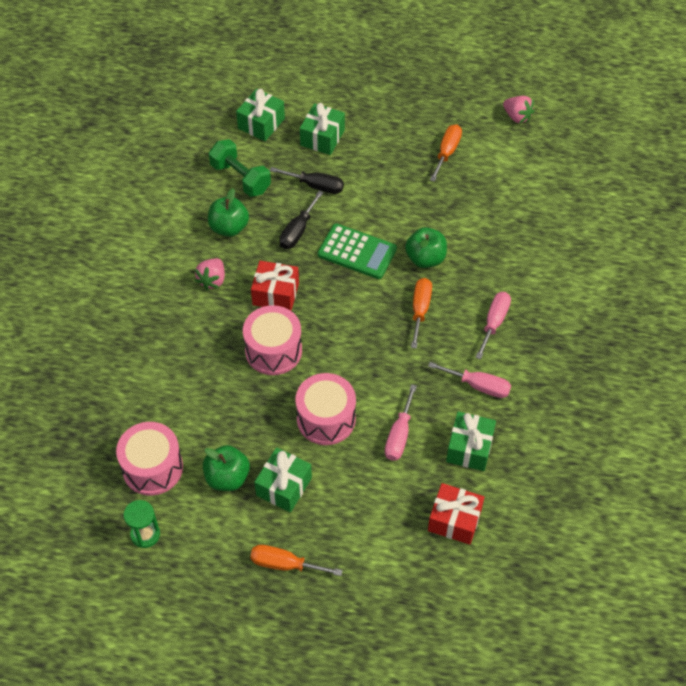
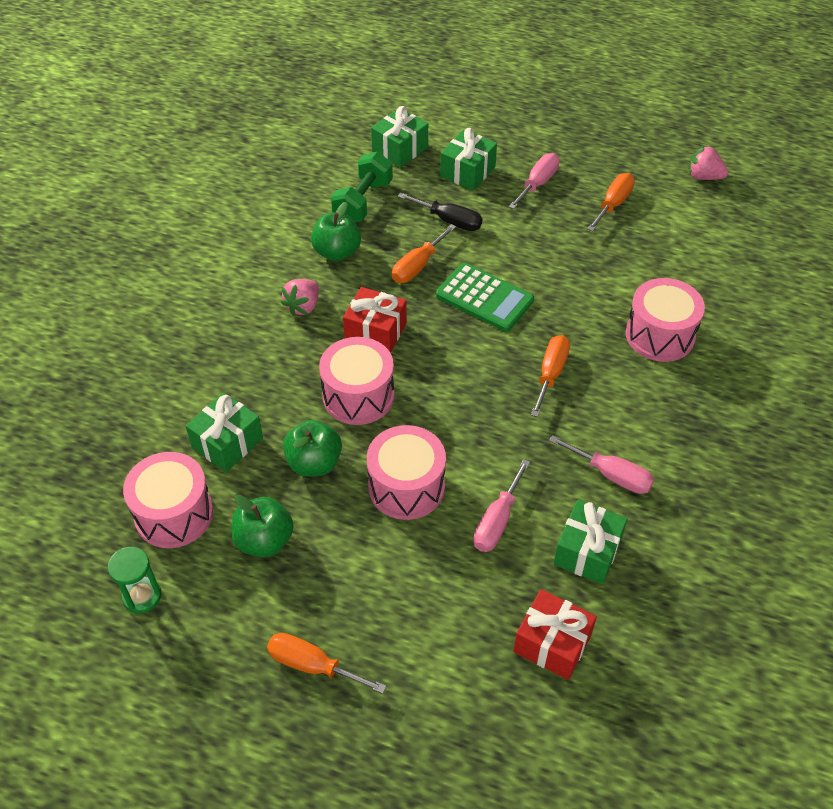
camera: 10 degrees right, 5 degrees down
green dumbbell [209,139,271,197] -> green dumbbell turned 60 degrees clockwise [331,152,393,223]
green gift [254,448,312,512] -> green gift moved to [186,393,263,472]
black screwdriver [279,191,324,249] -> orange screwdriver [392,224,456,283]
green apple [405,227,447,268] -> green apple moved to [283,420,342,477]
pink screwdriver [475,292,511,360] -> pink screwdriver moved to [509,153,560,209]
pink strawberry [503,96,535,124] -> pink strawberry turned 150 degrees clockwise [689,145,728,180]
none -> pink drum [626,278,705,362]

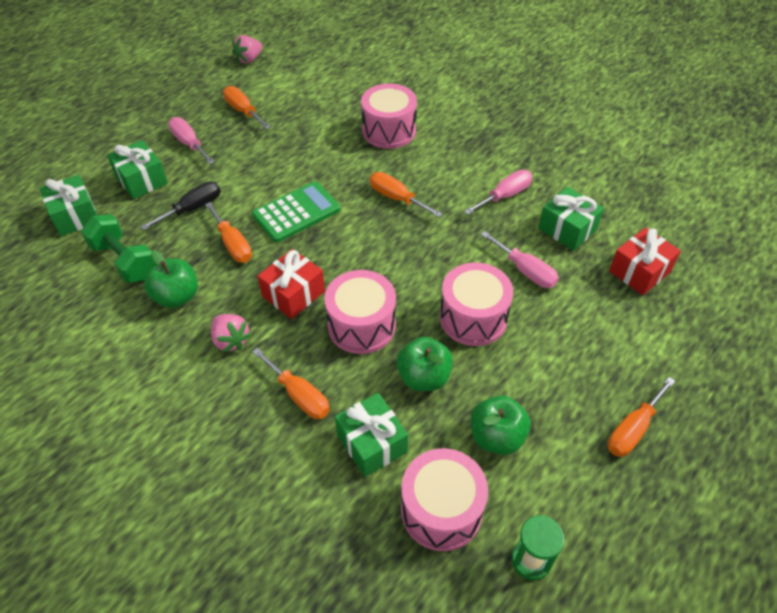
camera: 70 degrees left, 0 degrees up
none -> orange screwdriver [252,348,330,419]

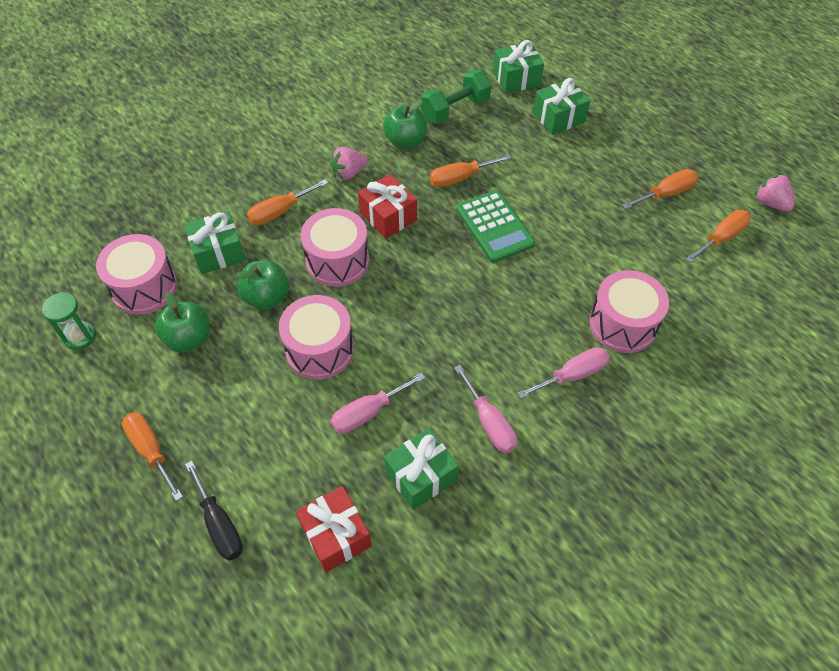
camera: 100 degrees right, 5 degrees up
black screwdriver [140,182,221,230] -> black screwdriver moved to [185,461,243,561]
pink screwdriver [168,117,215,164] -> pink screwdriver moved to [517,347,610,399]
orange screwdriver [370,172,443,217] -> orange screwdriver moved to [686,210,751,263]

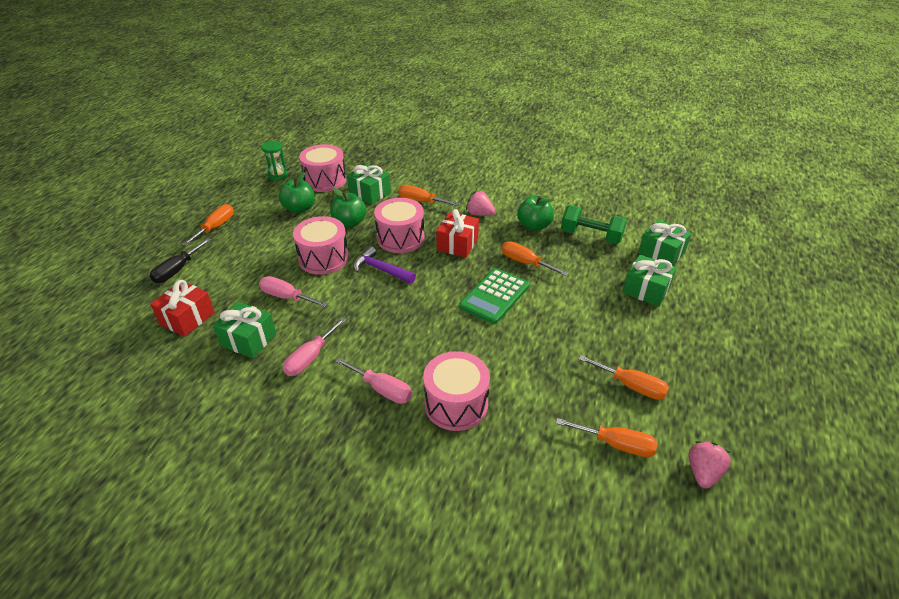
camera: 60 degrees right, 15 degrees down
none -> purple hammer [353,246,416,284]

